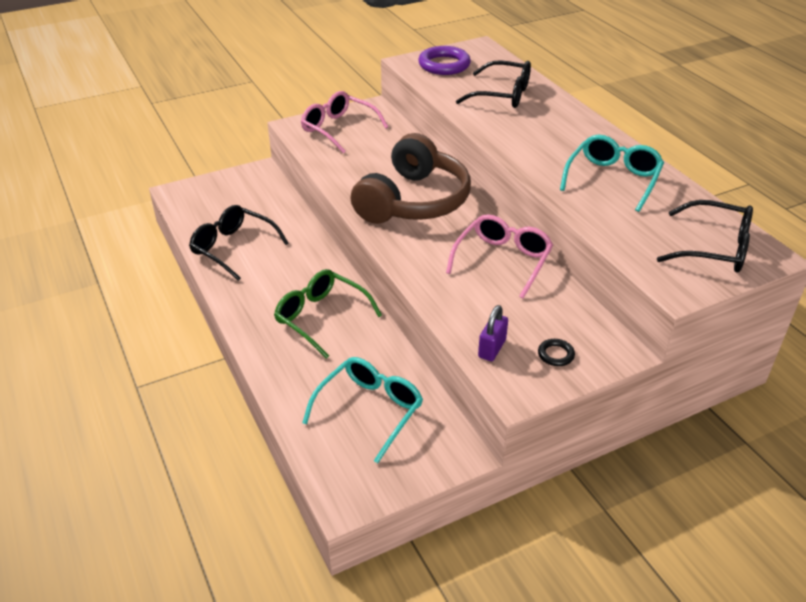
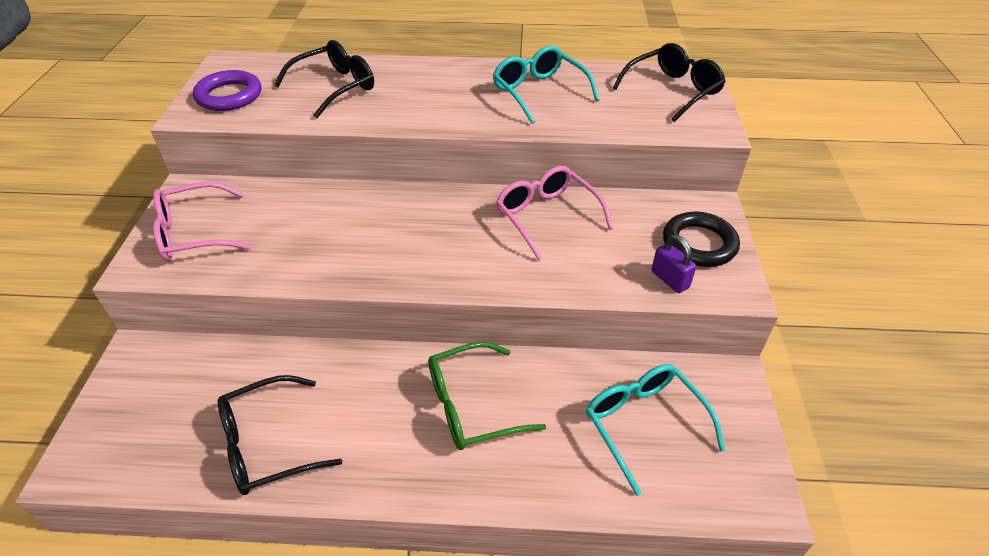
camera: 60 degrees left, 5 degrees up
brown headphones [351,133,471,224] -> none
black ring [538,339,575,366] -> black ring [663,212,740,267], size x2.05

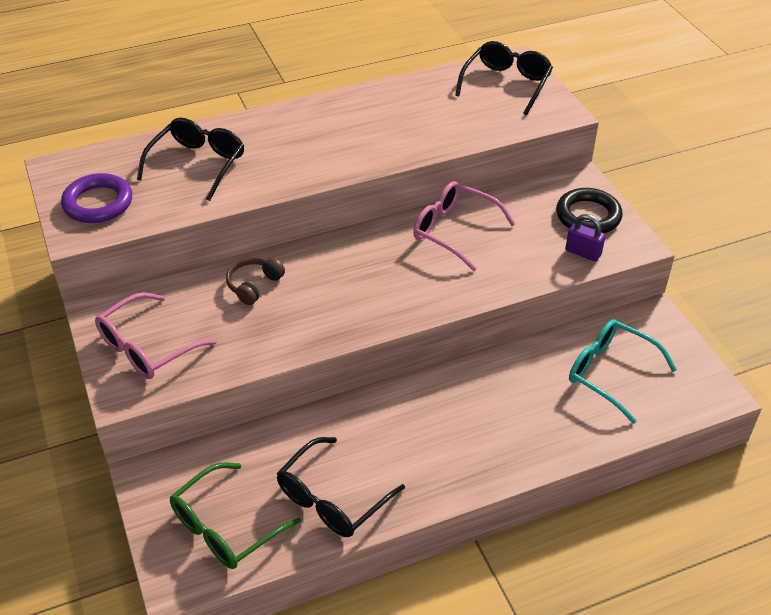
camera: 25 degrees left, 0 degrees up
green glasses [428,342,546,450] -> green glasses moved to [170,463,301,569]
turquoise glasses [493,46,600,124] -> none
none -> brown headphones [226,257,285,305]

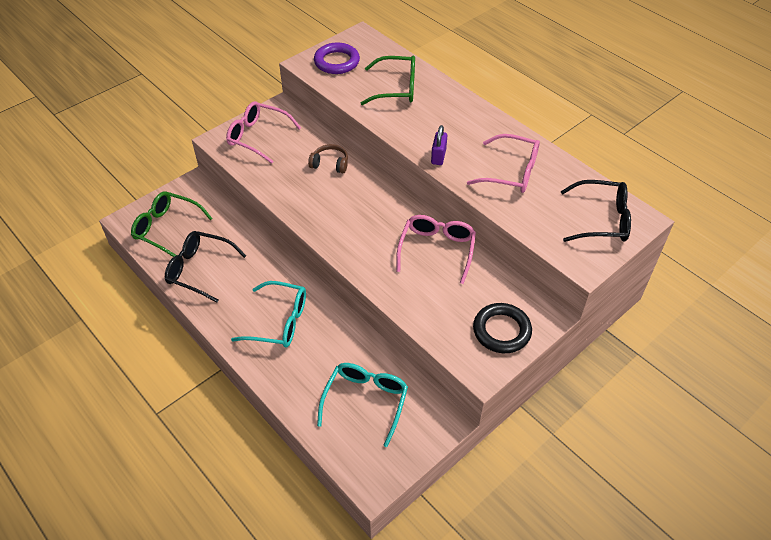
camera: 70 degrees right, 5 degrees up
black glasses [137,117,244,201] -> green glasses [360,55,415,105]
purple padlock [566,214,605,262] -> purple padlock moved to [431,125,447,165]
none -> turquoise glasses [231,281,306,347]
none -> pink glasses [467,134,540,193]

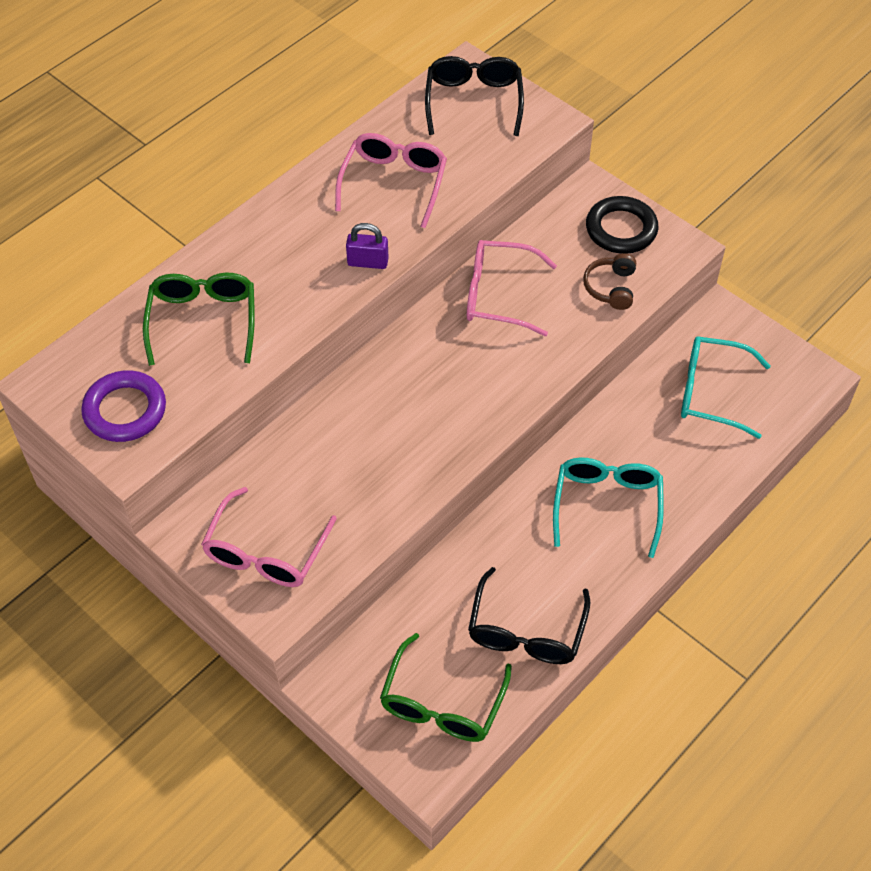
camera: 95 degrees left, 5 degrees up
brown headphones [308,144,348,173] -> brown headphones moved to [583,253,636,310]

